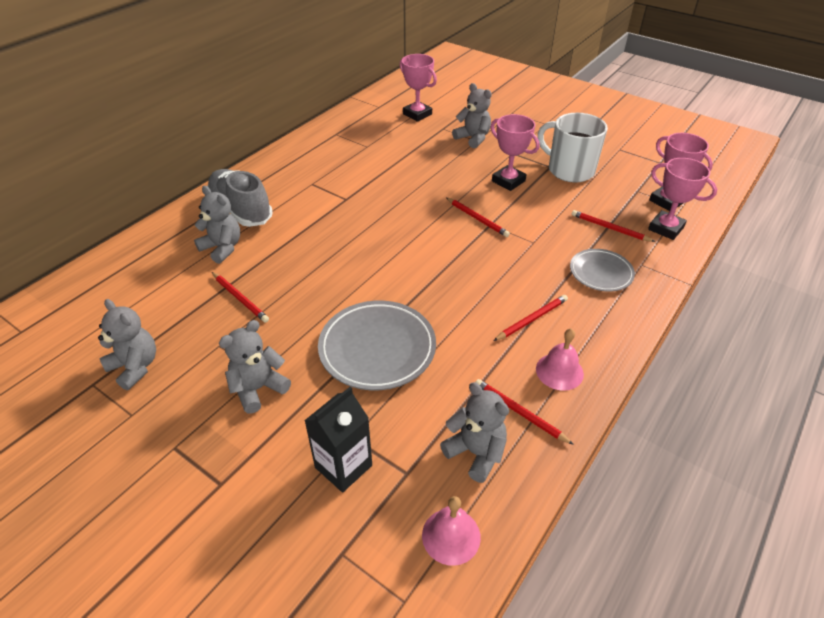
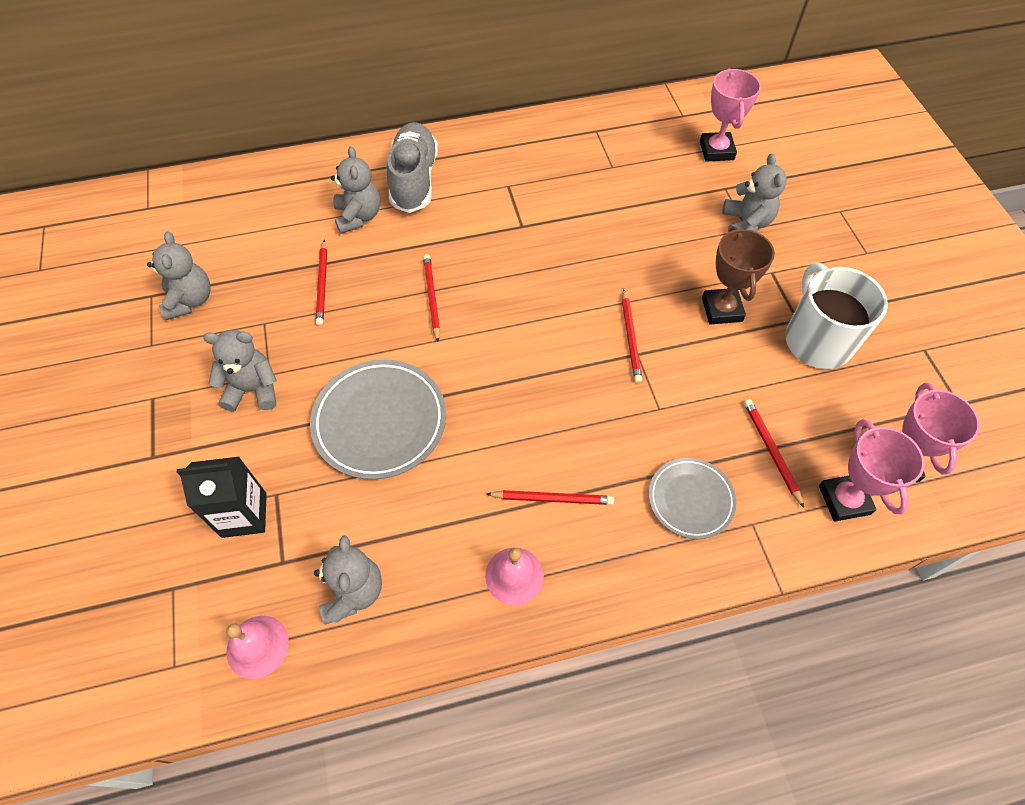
camera: 40 degrees right, 15 degrees up
red pencil [476,379,574,445] -> red pencil moved to [423,254,440,342]
pink trophy [491,114,539,191] -> brown trophy [702,227,775,324]

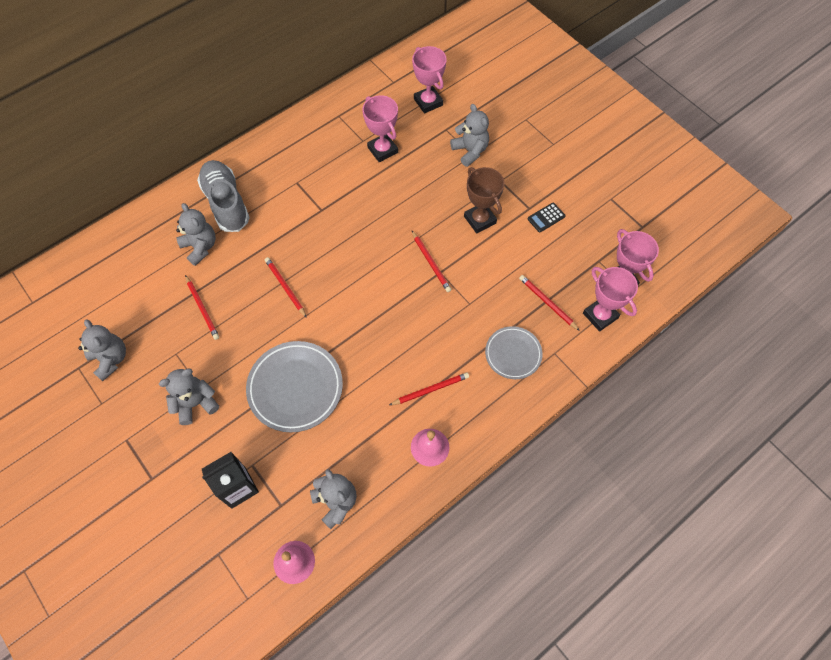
camera: 25 degrees left, 5 degrees up
white mug [785,263,888,369] -> black calculator [528,203,566,233]
none -> pink trophy [362,95,398,162]

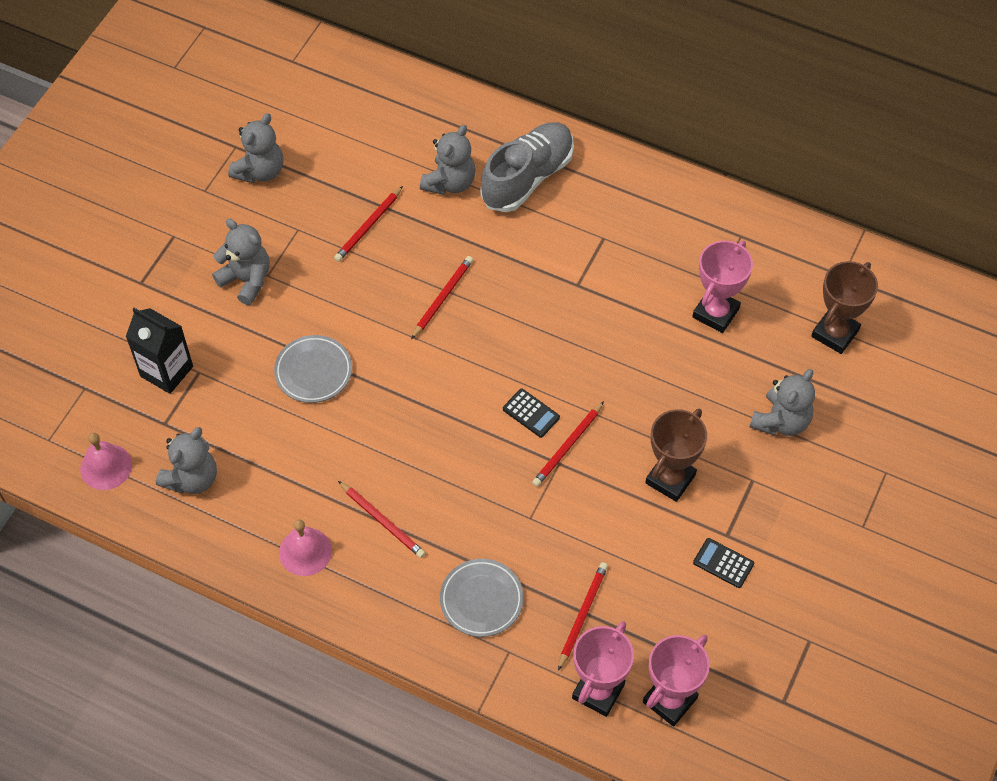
camera: 65 degrees right, 5 degrees down
grey plate [246,341,343,432] -> grey plate [274,335,352,403], size x0.61
pink trophy [412,46,447,113] -> brown trophy [811,261,878,354]
none -> black calculator [503,389,560,438]

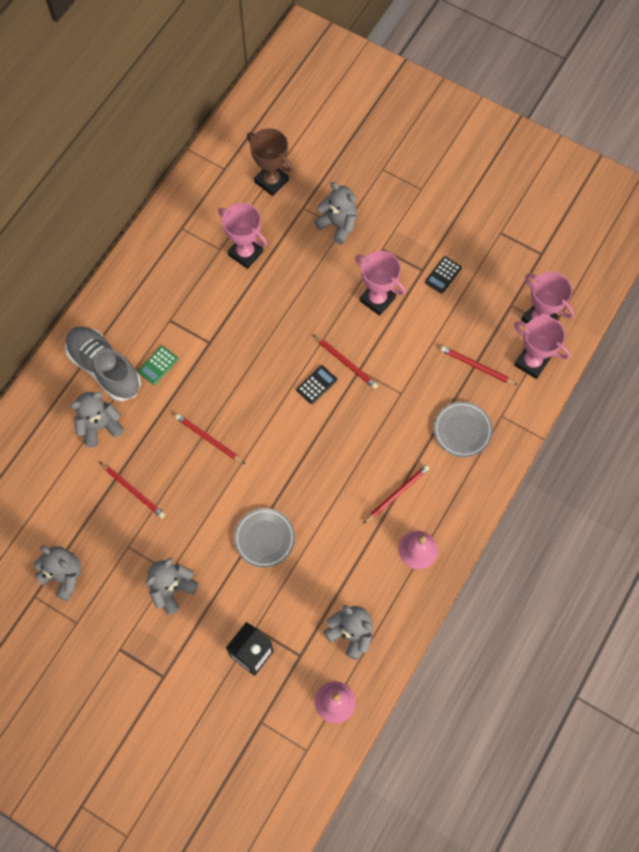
camera: 85 degrees left, 10 degrees up
grey teddy bear [420,124,476,195] -> grey teddy bear turned 60 degrees counterclockwise [70,392,124,447]
brown trophy [645,409,707,502] -> pink trophy [355,251,406,316]
none -> green calculator [138,346,178,385]

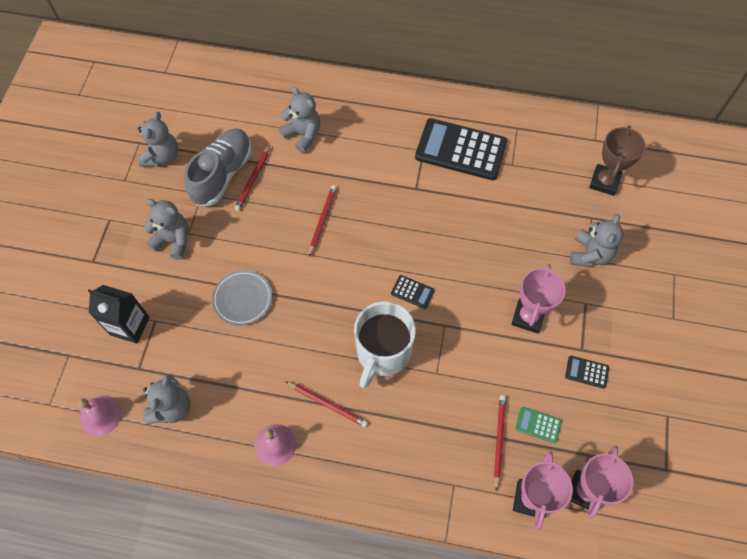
camera: 70 degrees right, 5 degrees down
grey shoe [65,326,141,401] -> grey shoe moved to [184,128,252,206]
green calculator [138,346,178,385] -> green calculator moved to [515,407,562,443]
pink trophy [218,203,267,269] -> none
red pencil [313,335,378,389] -> none
grey plate [434,401,493,457] -> none
none -> white mug [354,301,416,389]
none -> black calculator [415,118,507,180]

